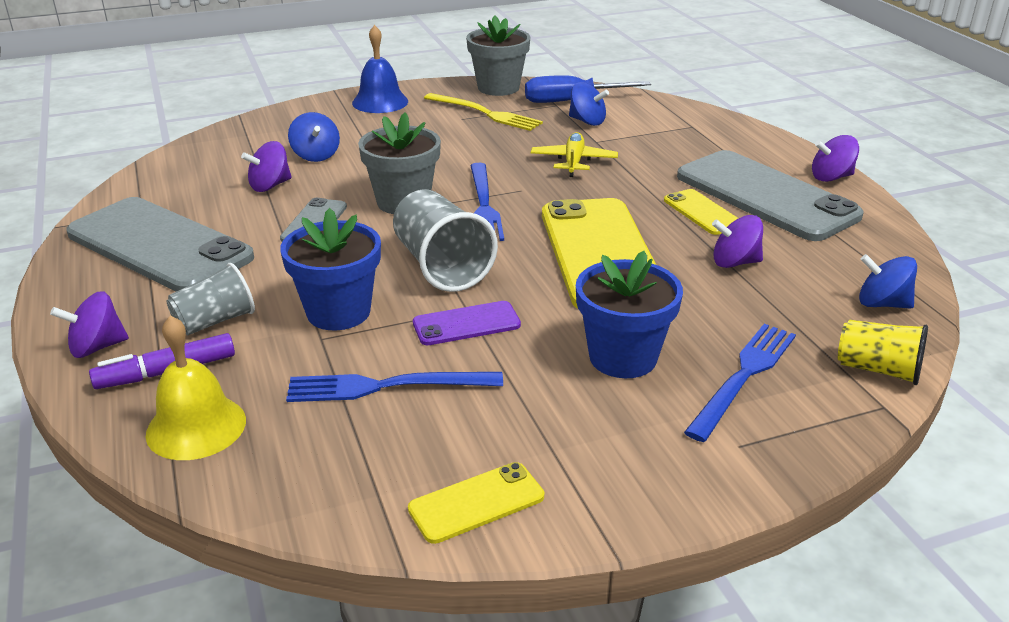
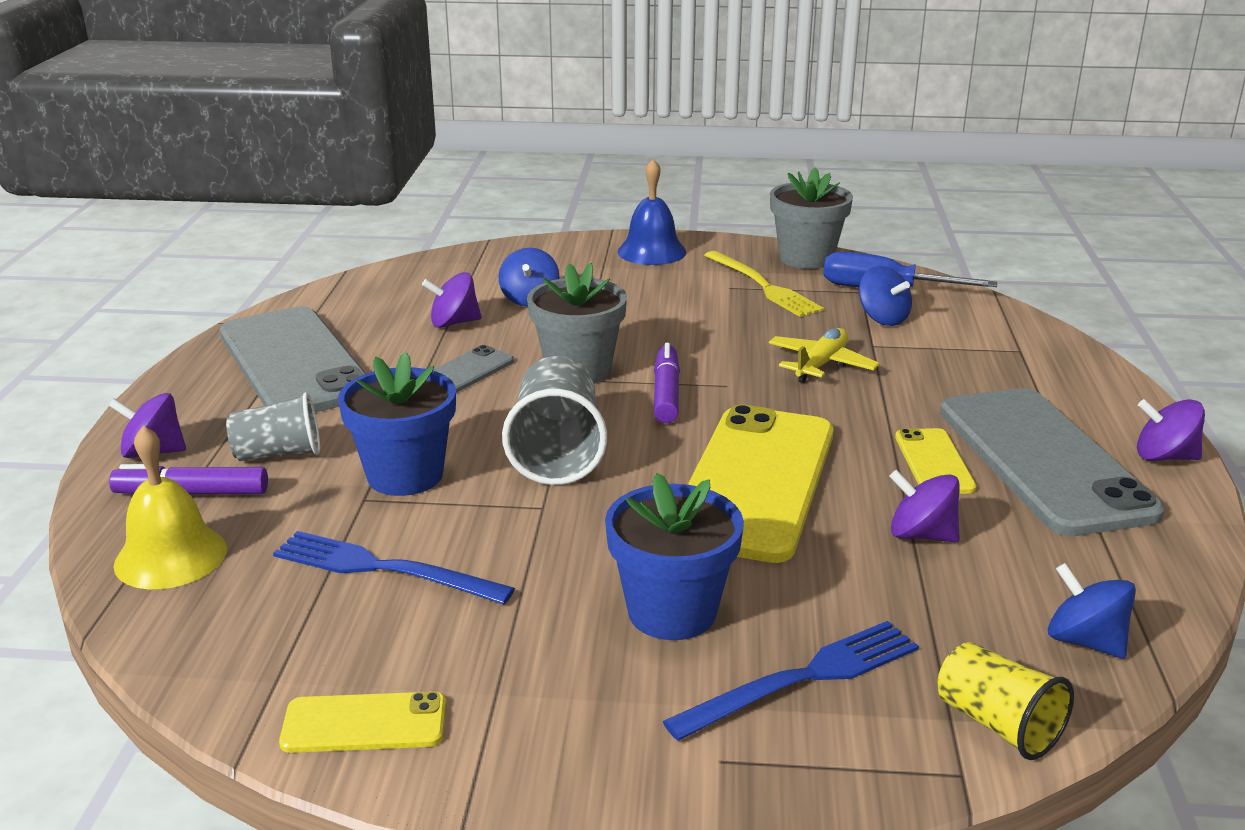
camera: 25 degrees right, 5 degrees down
purple phone [413,301,521,345] -> none
blue fork [470,163,504,241] -> purple marker [654,343,680,423]

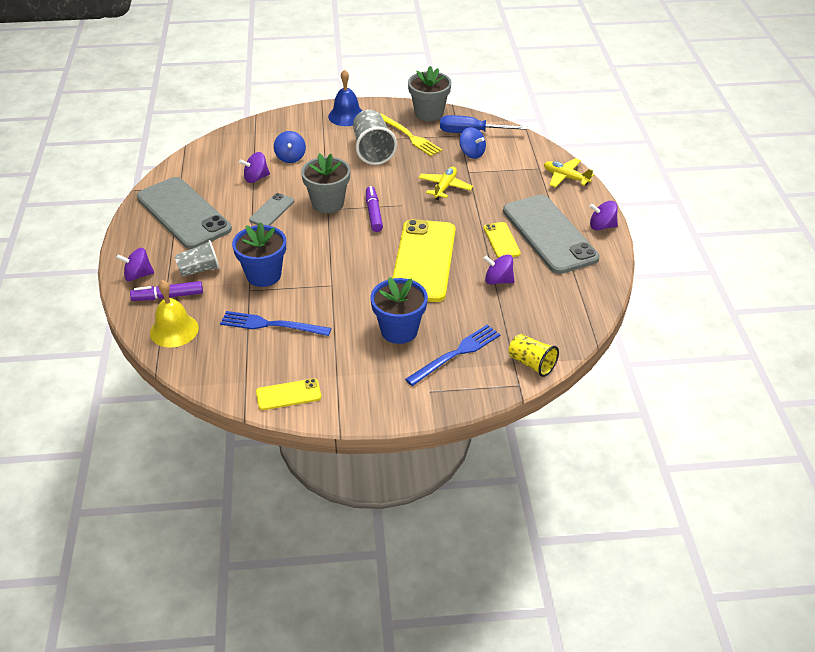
camera: 10 degrees left, 15 degrees up
grey cup [502,356,607,485] -> grey cup moved to [353,110,397,165]
blue spinning top [1048,563,1136,659] -> none
none -> yellow plane [544,158,594,188]

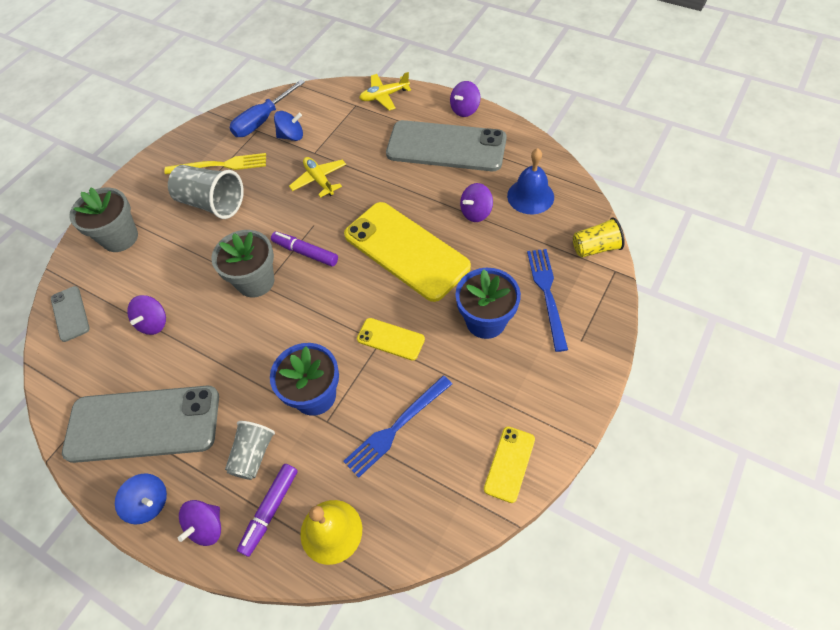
camera: 50 degrees left, 15 degrees up
grey phone [249,193,294,226] -> grey phone moved to [51,286,90,342]
blue spinning top [274,131,306,163] -> blue spinning top moved to [115,474,167,524]
blue bell [328,69,362,126] -> blue bell moved to [507,148,554,214]
grey flower pot [408,66,451,121] -> grey flower pot moved to [69,187,138,252]
yellow phone [484,222,521,258] -> yellow phone moved to [357,318,425,361]

